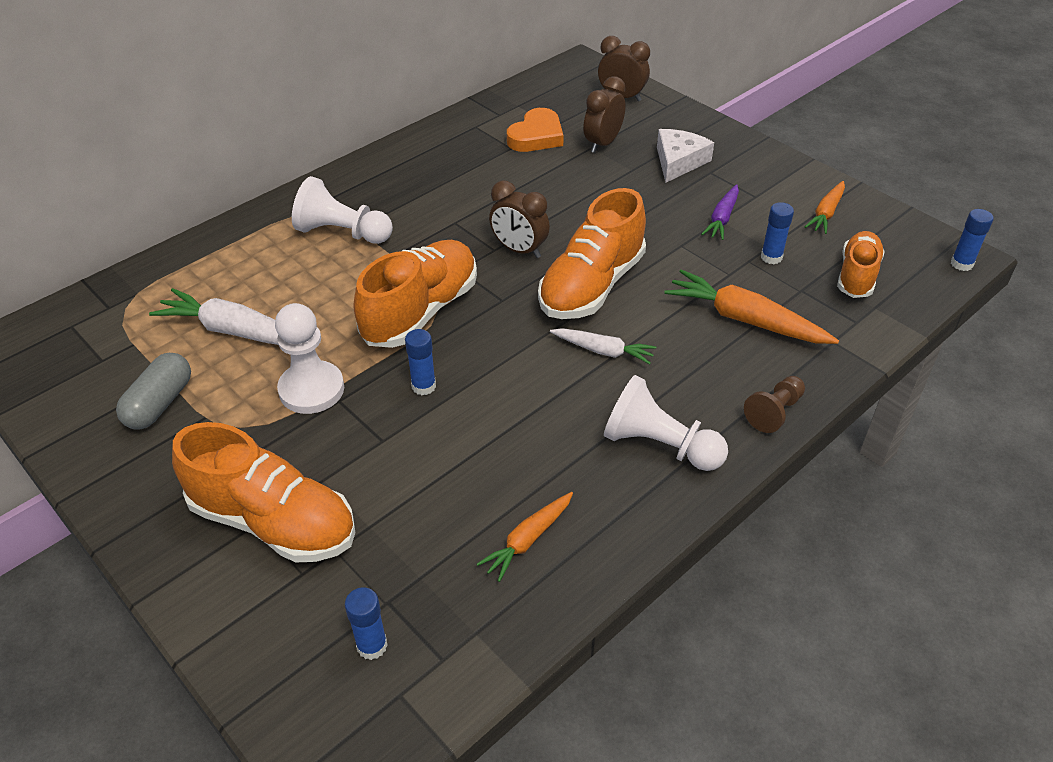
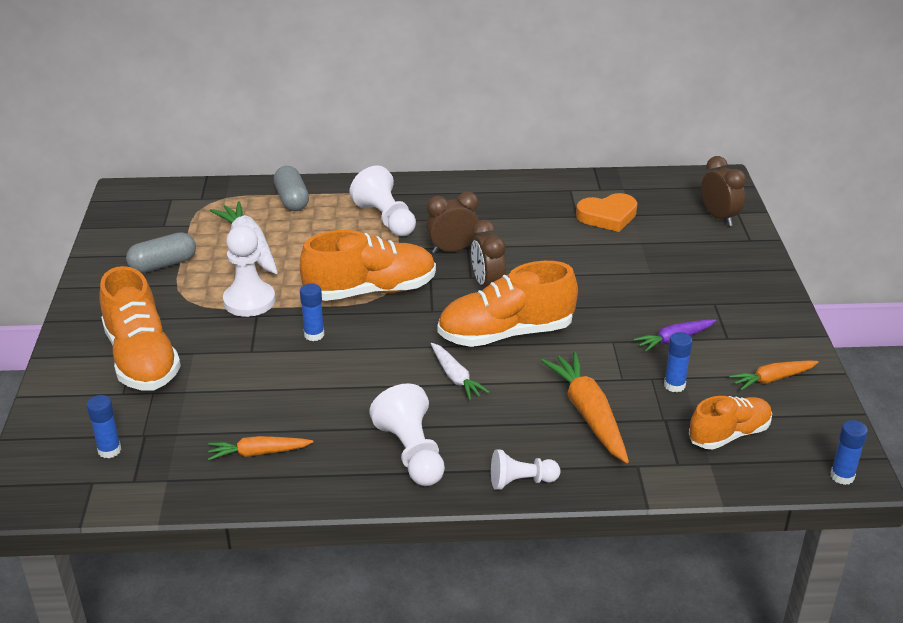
camera: 40 degrees right, 10 degrees down
brown clock [583,76,626,153] -> brown clock moved to [426,191,479,254]
white cheese [657,129,714,183] -> none
brown pawn [744,376,805,433] -> white pawn [491,449,560,490]
none -> grey capsule [274,166,309,211]

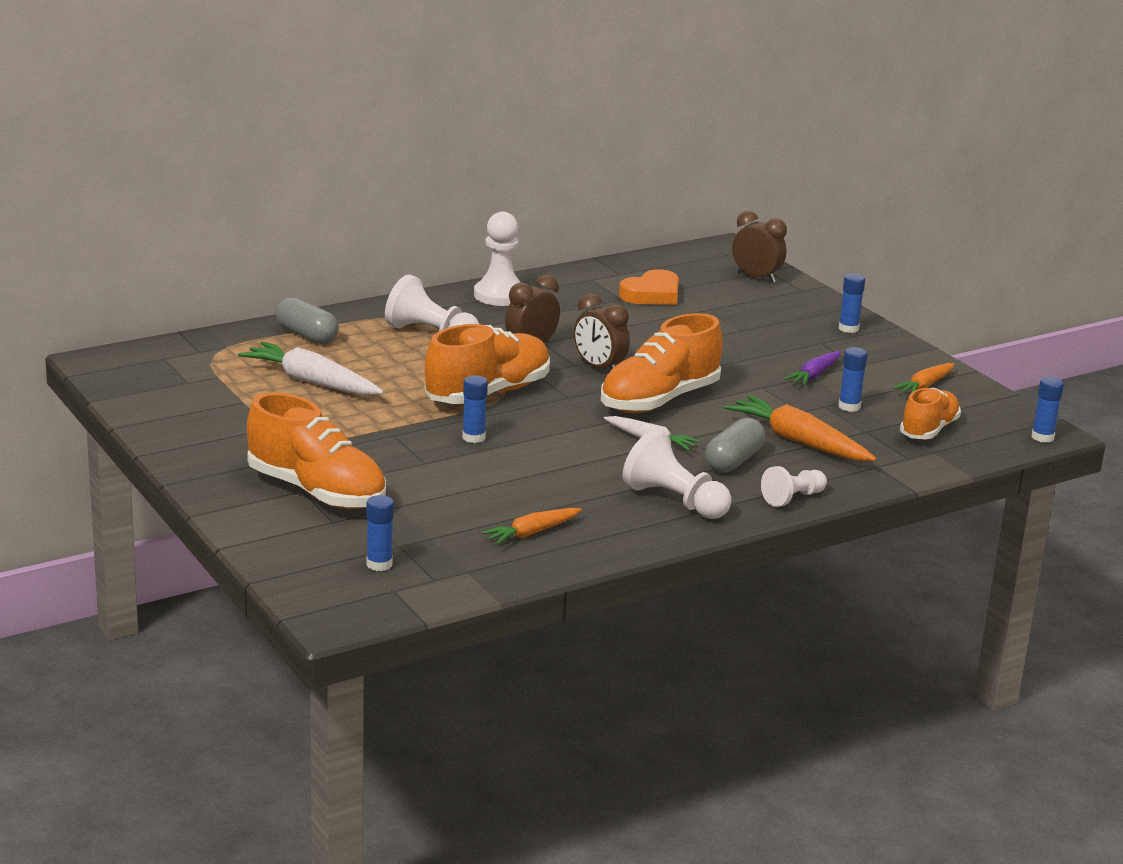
camera: 30 degrees left, 10 degrees down
grey capsule [126,232,196,273] -> grey capsule moved to [705,418,765,473]
white pawn [223,226,275,317] -> white pawn moved to [474,212,521,306]
none -> blue glue stick [839,274,865,333]

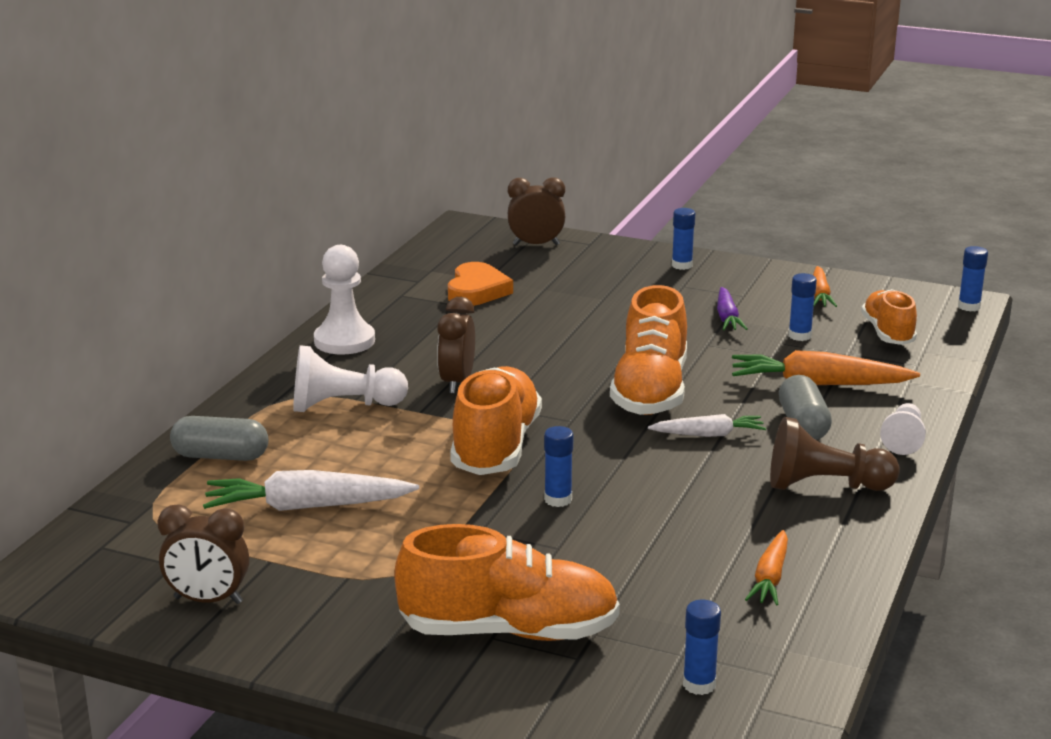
camera: 35 degrees left, 0 degrees up
brown clock [574,293,630,370] -> brown clock moved to [158,504,249,604]
white pawn [623,430,731,519] -> brown pawn [770,417,900,491]

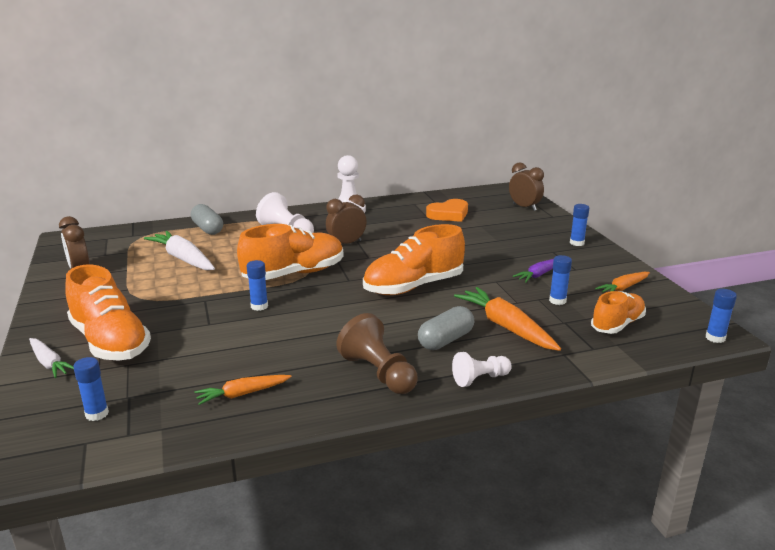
camera: 50 degrees right, 0 degrees up
white carrot [648,414,766,437] -> white carrot moved to [29,338,74,378]

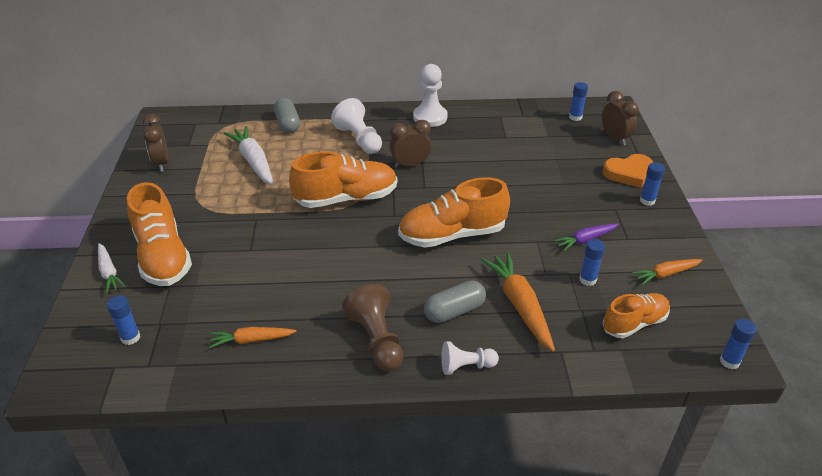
camera: 15 degrees right, 15 degrees up
blue glue stick [247,260,268,311] -> blue glue stick moved to [569,82,588,121]
orange heart [426,199,468,222] -> orange heart moved to [603,154,653,188]

